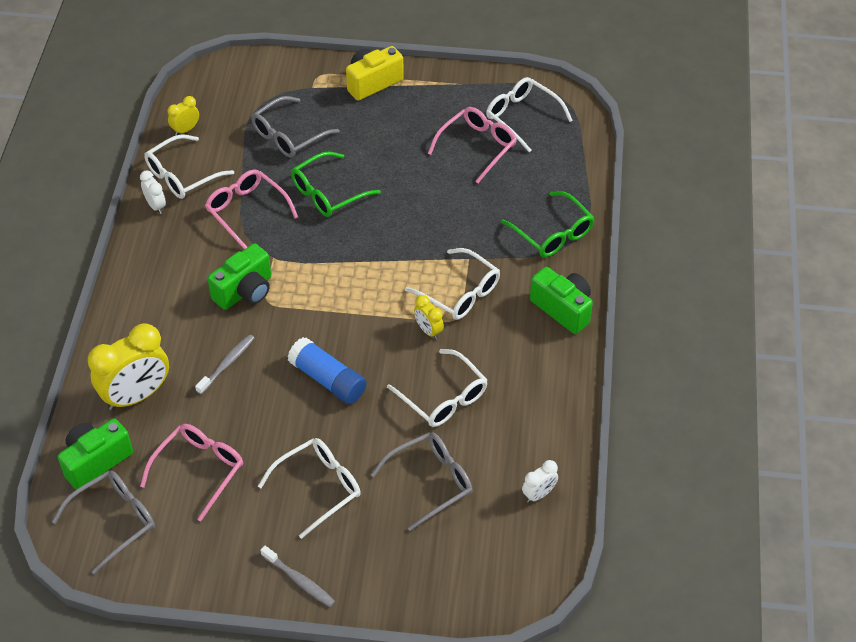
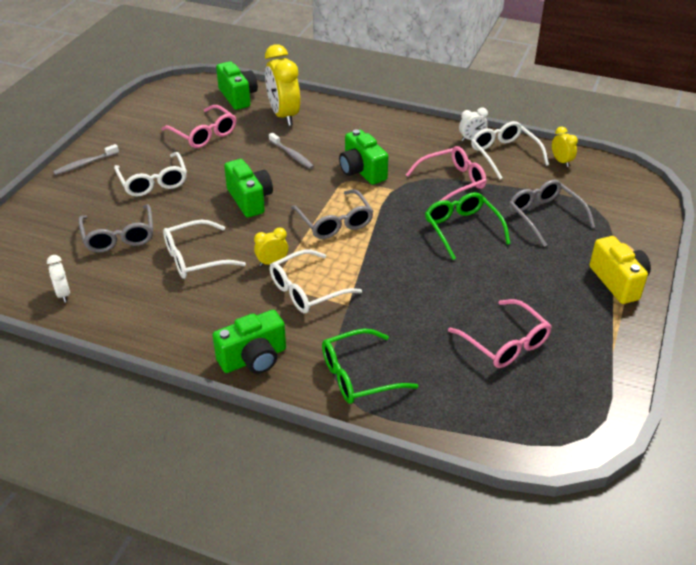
camera: 105 degrees right, 10 degrees down
grey glasses [52,471,155,574] -> grey glasses moved to [291,189,373,239]
blue glue stick [287,337,367,404] -> green camera [224,159,273,218]
white glasses [486,77,573,152] -> none

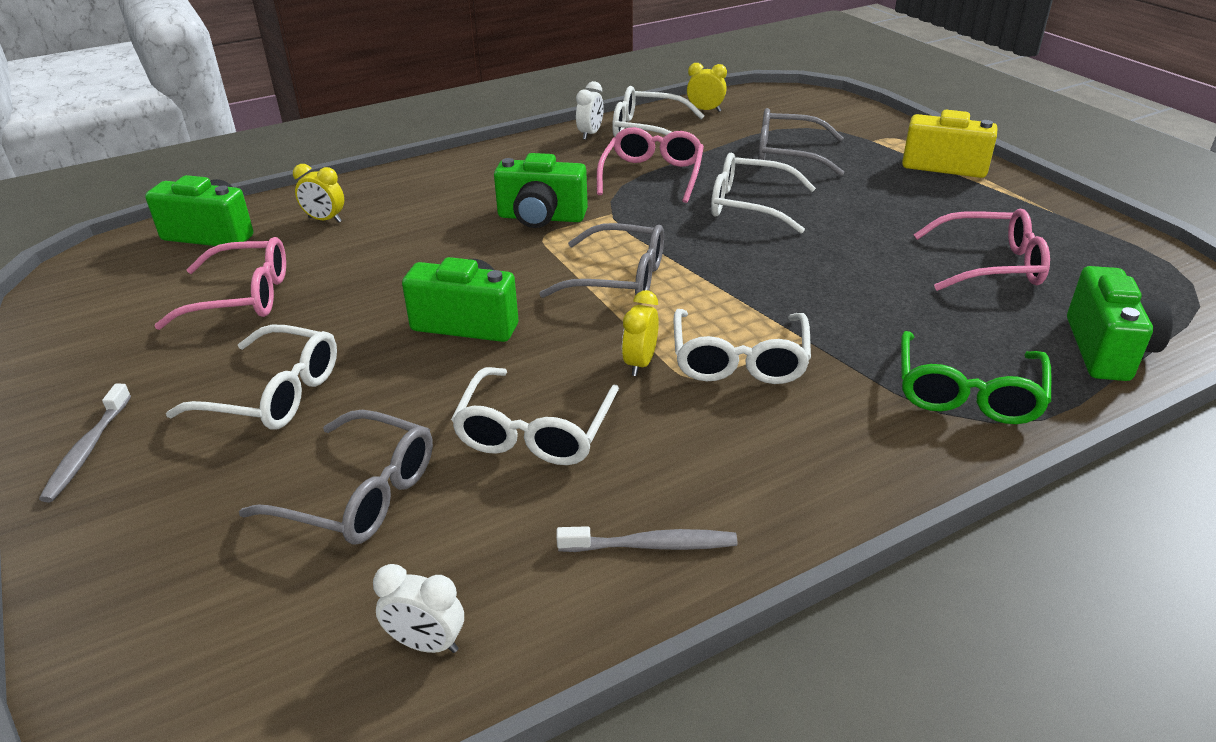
camera: 50 degrees left, 5 degrees down
green camera [213,310,286,374] -> green camera moved to [1067,266,1173,381]
yellow clock [265,44,300,126] -> yellow clock [293,164,344,223], size x0.48
grey toothbrush [269,133,314,169] -> grey toothbrush moved to [556,526,737,552]
green glasses [425,192,510,260] -> white glasses [711,153,816,233]

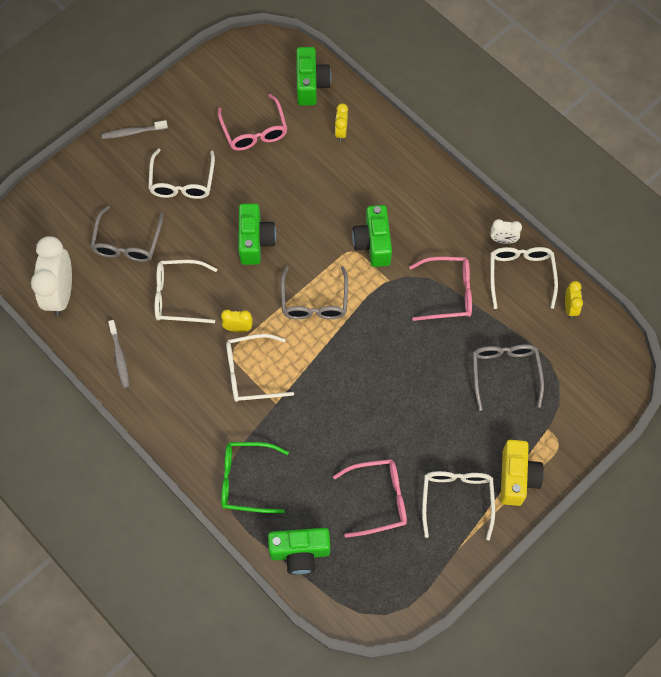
camera: 75 degrees right, 30 degrees up
white clock [373,564,464,653] -> white clock [31,236,72,316], size x2.08
white glasses [711,153,816,233] -> white glasses moved to [422,471,495,540]
pink glasses [914,209,1050,291] -> pink glasses turned 90 degrees counterclockwise [333,459,407,538]

